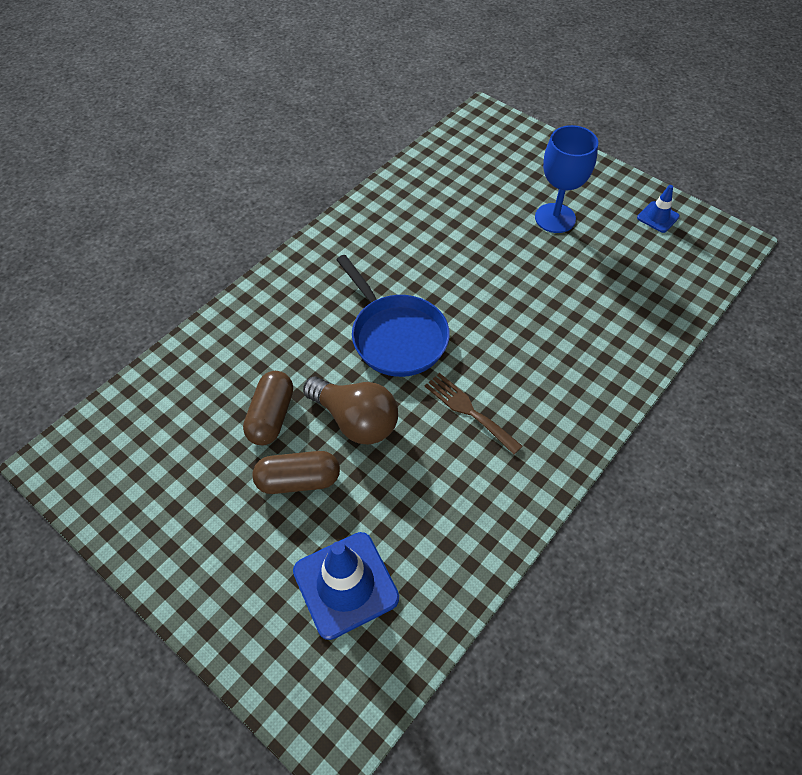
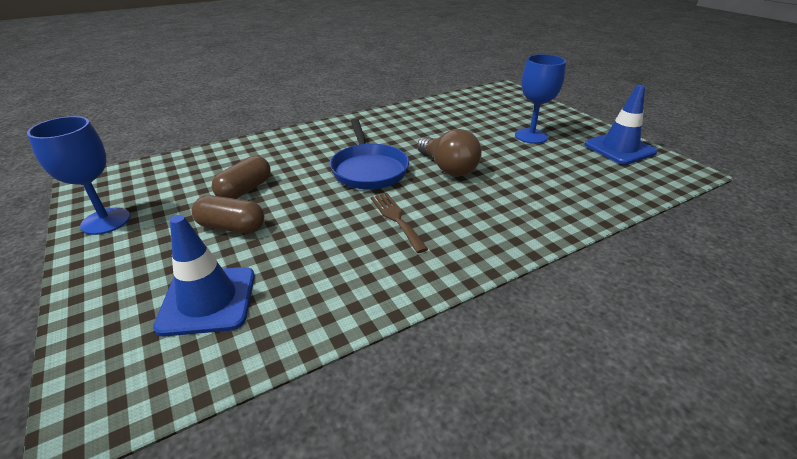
camera: 20 degrees right, 20 degrees down
brown light bulb [303,377,398,445] -> brown light bulb moved to [417,129,482,176]
blue traffic cone [637,185,680,233] -> blue traffic cone [584,85,657,165], size x1.89
none -> blue goblet [27,116,130,235]

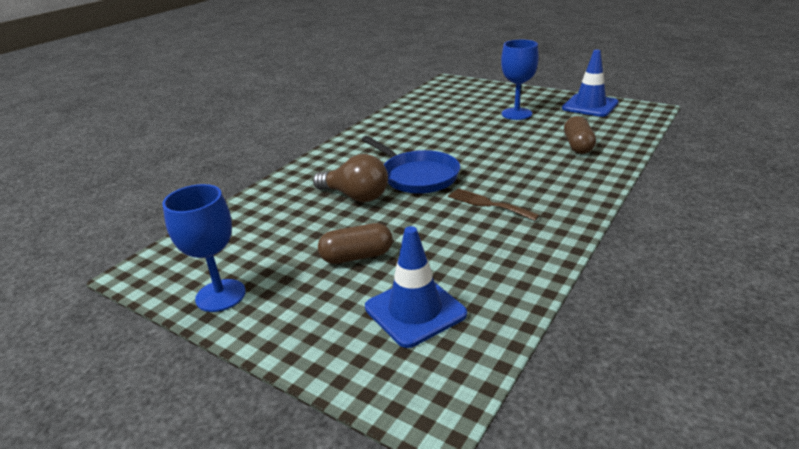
camera: 25 degrees left, 5 degrees down
brown capsule [212,156,271,199] -> brown capsule moved to [564,116,596,154]
brown light bulb [417,129,482,176] -> brown light bulb moved to [313,154,388,202]

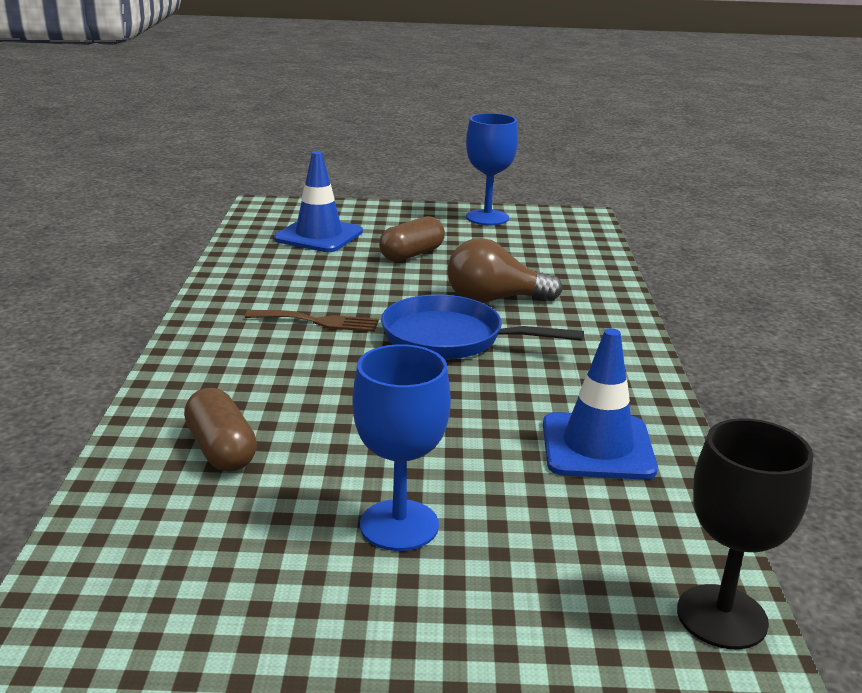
camera: 145 degrees right, 5 degrees down
blue traffic cone [562,50,619,117] -> blue traffic cone moved to [543,328,658,480]
none -> black goblet [677,418,813,649]

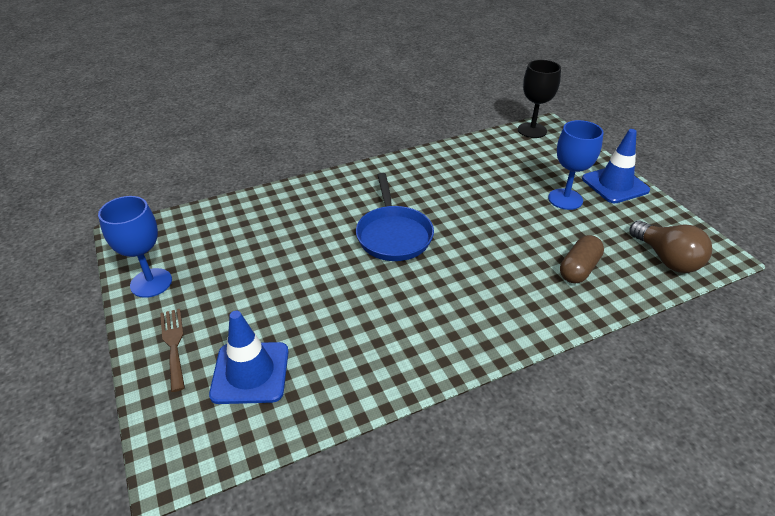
camera: 115 degrees left, 15 degrees up
brown fork [245,310,379,332] -> brown fork moved to [160,309,185,392]
brown capsule [379,216,445,262] -> none
brown light bulb [447,238,562,303] -> brown light bulb moved to [630,220,712,273]
blue traffic cone [543,328,658,480] -> blue traffic cone moved to [582,129,650,203]

